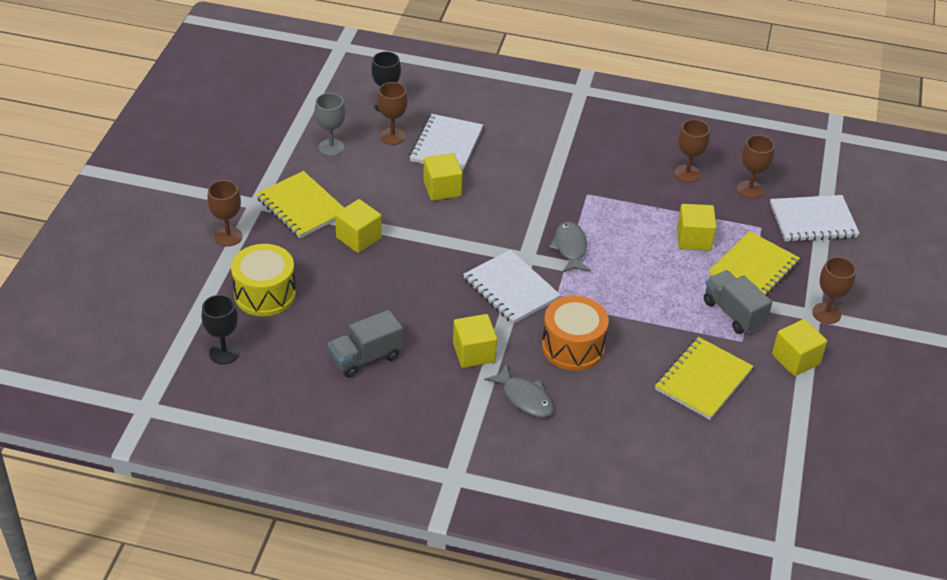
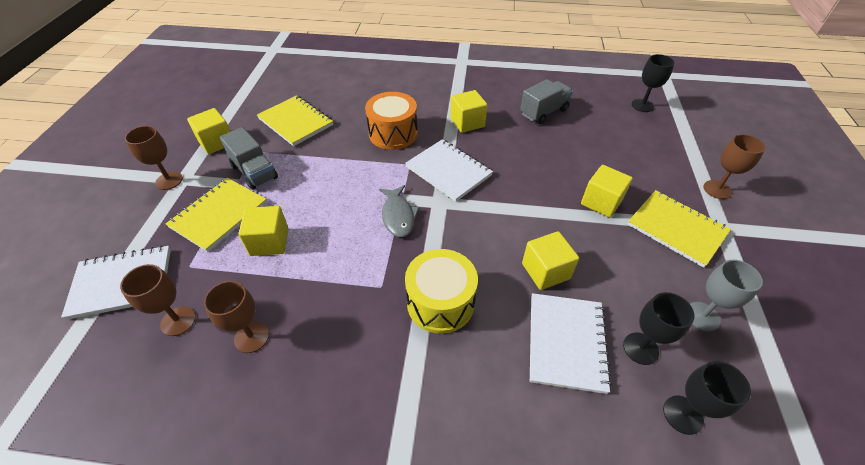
camera: 175 degrees right, 5 degrees up
yellow drum [231,244,296,316] -> yellow drum moved to [405,249,478,334]
brown goblet [377,82,408,145] -> black goblet [623,292,695,365]
grey fish [484,364,553,417] -> none
yellow notebook [655,337,753,420] -> yellow notebook turned 75 degrees counterclockwise [257,95,333,146]

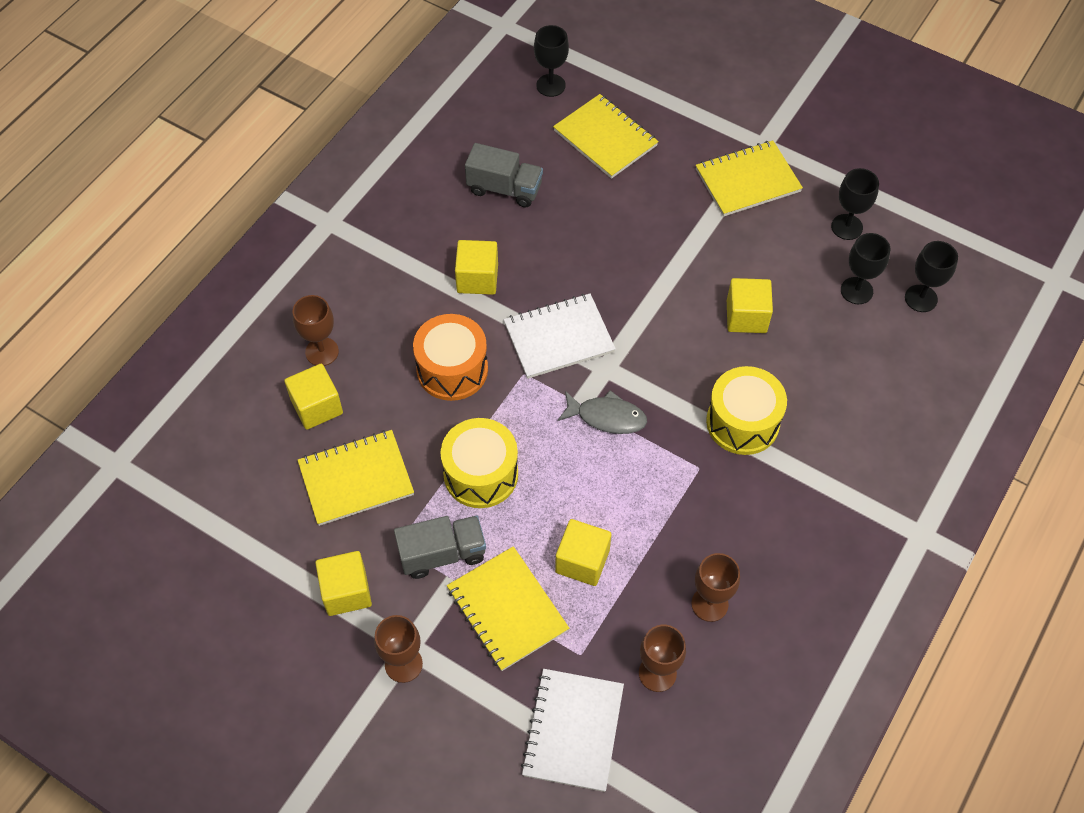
camera: 65 degrees left, 10 degrees up
grey truck [520,79,573,124] -> grey truck turned 120 degrees clockwise [465,143,543,207]
white notebook [530,293,612,394] -> none
yellow cube [581,165,633,218] -> yellow cube moved to [284,364,343,430]
grey goblet [690,260,763,331] -> black goblet [831,168,879,240]
brown goblet [703,134,765,199] -> brown goblet moved to [293,295,339,366]
none -> yellow drum [440,418,518,508]
none -> yellow notebook [553,94,659,179]

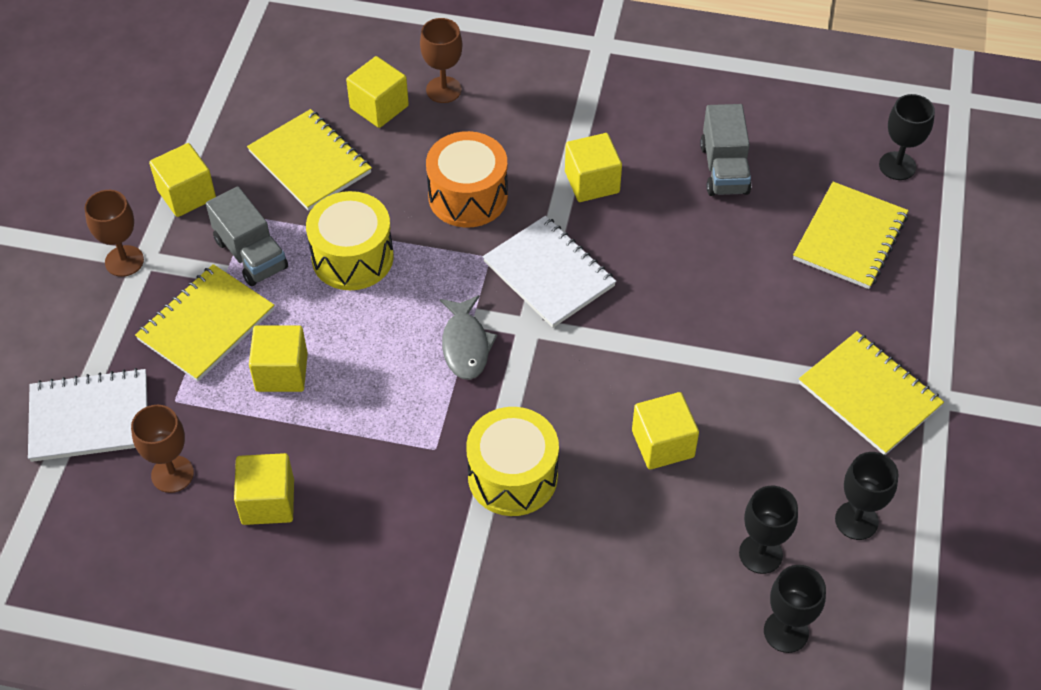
camera: 70 degrees right, 5 degrees down
brown goblet [691,553,740,622] -> yellow cube [234,453,294,525]

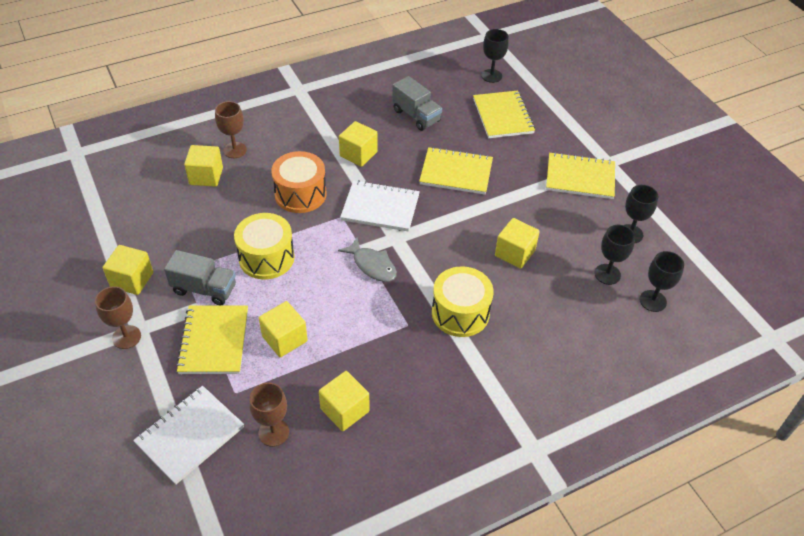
camera: 40 degrees left, 5 degrees down
yellow notebook [247,109,372,211] -> yellow notebook moved to [419,147,493,195]

